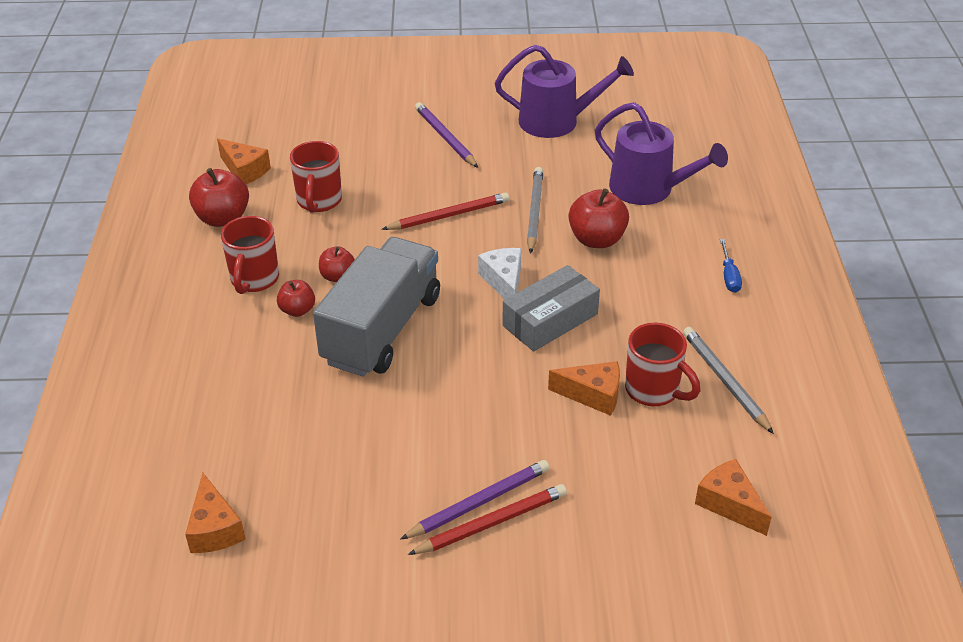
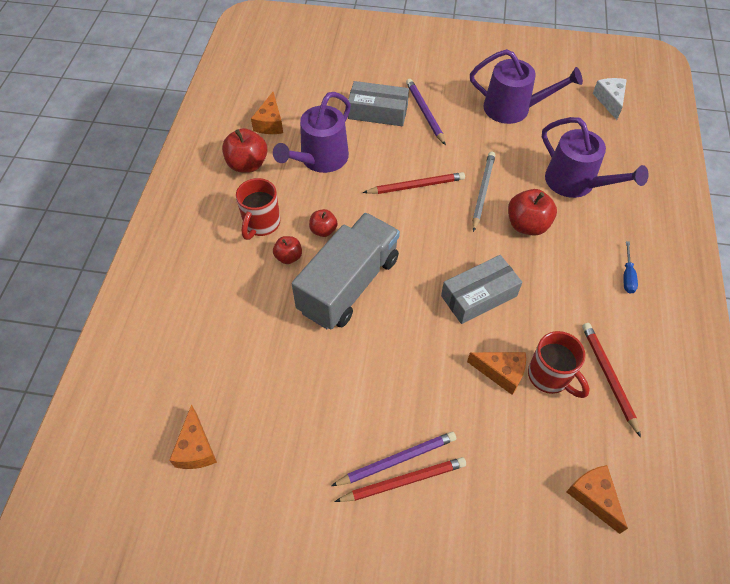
camera: 10 degrees right, 15 degrees up
orange cheese [217,138,271,184] -> orange cheese turned 45 degrees clockwise [251,92,283,134]
red mug [290,141,342,213] -> purple watering can [273,92,351,173]
white cheese [478,248,521,299] -> white cheese moved to [593,78,627,120]
grey pencil [683,327,774,434] -> red pencil [582,323,641,437]
none -> grey box [348,81,409,126]

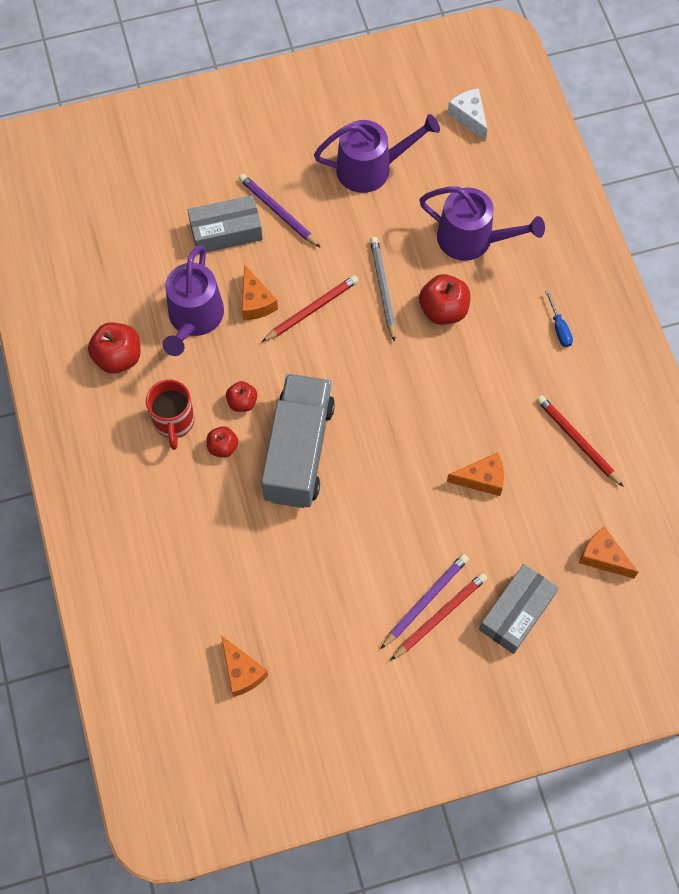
camera: 25 degrees left, 10 degrees up
orange cheese [251,92,283,134] -> orange cheese moved to [242,264,278,320]
grey box [441,255,522,324] -> grey box moved to [479,564,559,654]
red mug [528,331,590,398] -> none

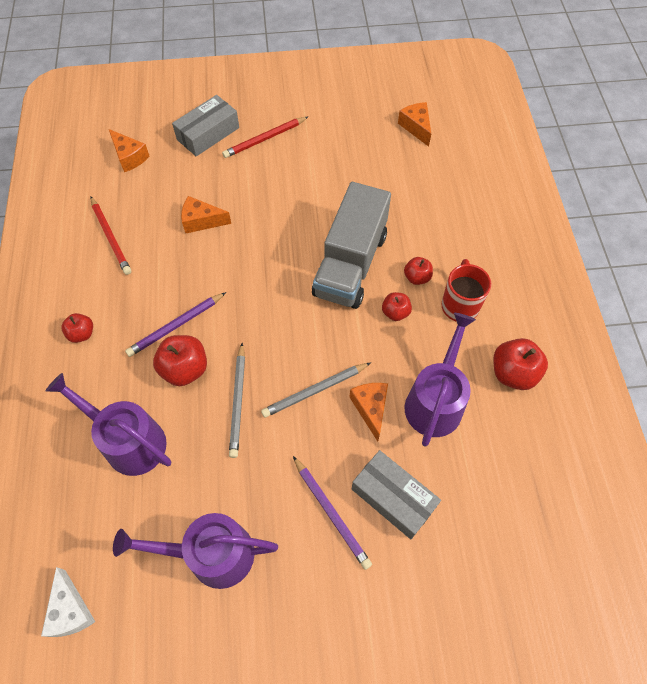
camera: 170 degrees left, 5 degrees down
grey box [187,195,263,254] -> grey box turned 45 degrees clockwise [352,450,441,539]
red pencil [262,275,359,342] -> grey pencil [261,363,370,418]
purple pencil [381,554,469,649] -> purple pencil moved to [125,292,226,357]
blue screwdriver [545,290,573,347] -> red apple [61,313,93,343]

